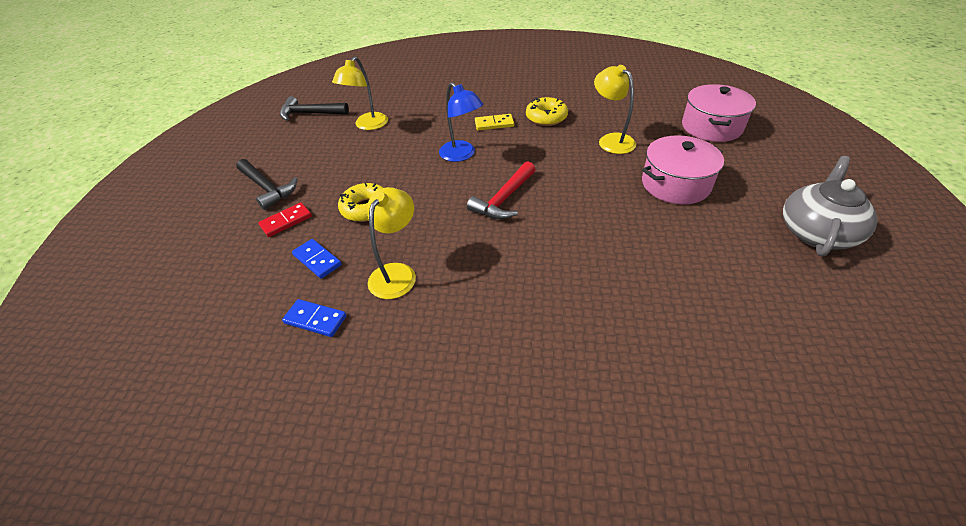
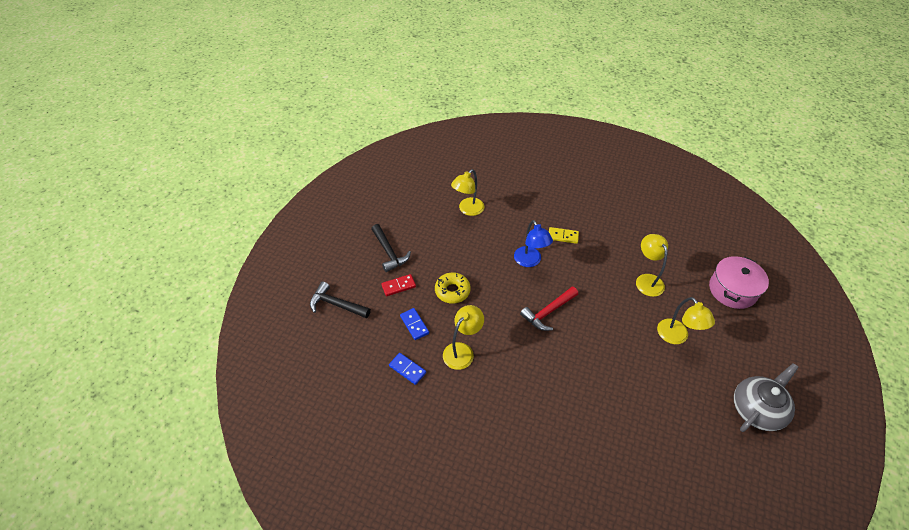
camera: 15 degrees right, 5 degrees up
black hammer [280,96,349,121] -> black hammer moved to [310,282,371,318]
yellow donut [526,97,568,126] -> none
pink pot [642,135,724,204] -> yellow lamp [657,297,715,344]

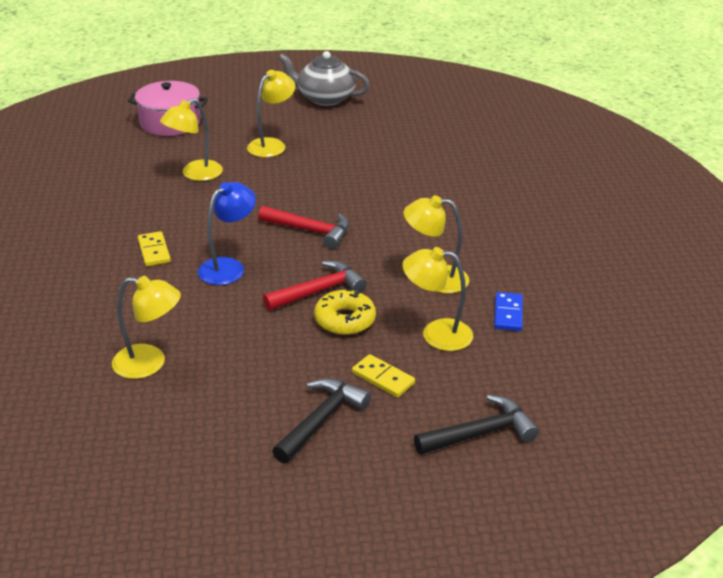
camera: 120 degrees left, 15 degrees down
black hammer [310,282,371,318] -> black hammer turned 105 degrees counterclockwise [414,395,539,455]
red domino [381,274,416,296] -> yellow domino [352,354,415,398]
blue domino [400,308,429,340] -> yellow lamp [402,247,473,351]
none -> red hammer [263,261,367,311]

